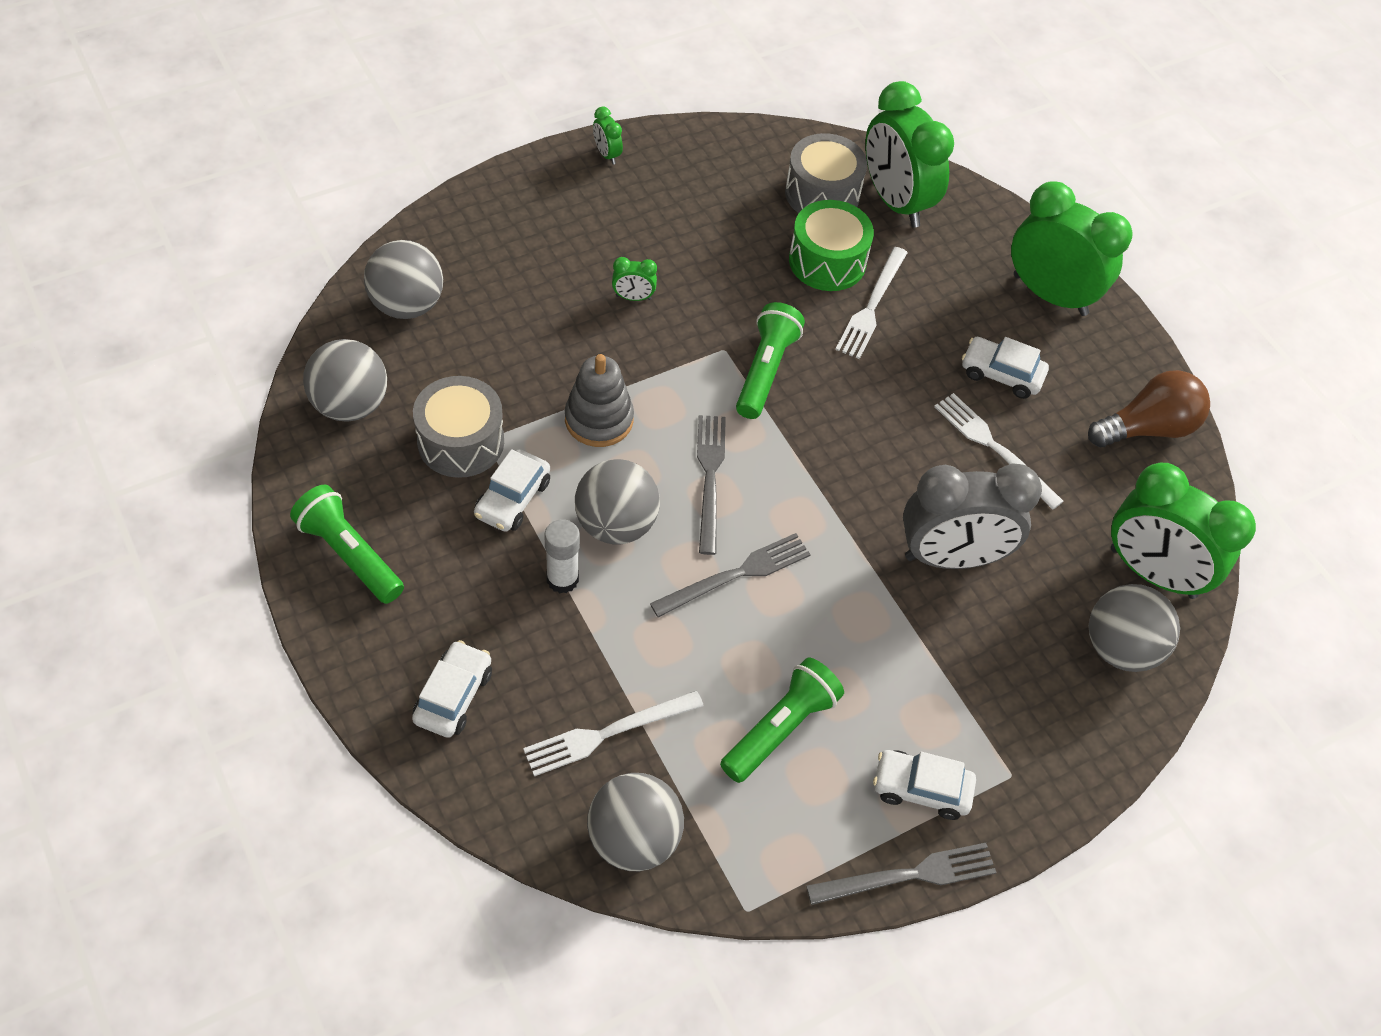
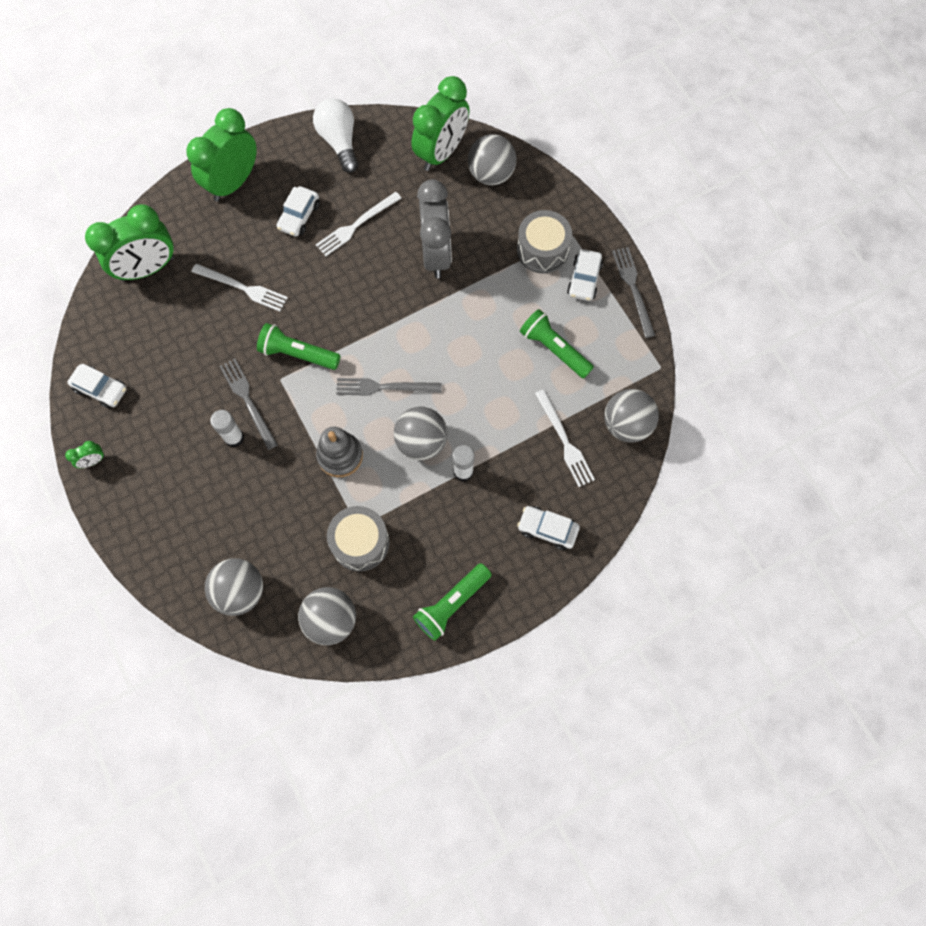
camera: 85 degrees left, 15 degrees up
white car [474,449,550,532] -> white car moved to [68,364,127,409]
green clock [612,257,657,301] -> white glue stick [210,410,244,447]
grey fork [650,533,811,618] -> grey fork moved to [220,358,278,450]
grey drum [785,133,867,213] -> grey drum moved to [517,210,572,274]
green drum [789,200,874,291] -> none
brown light bulb [1088,370,1210,447] -> white light bulb [313,98,358,173]

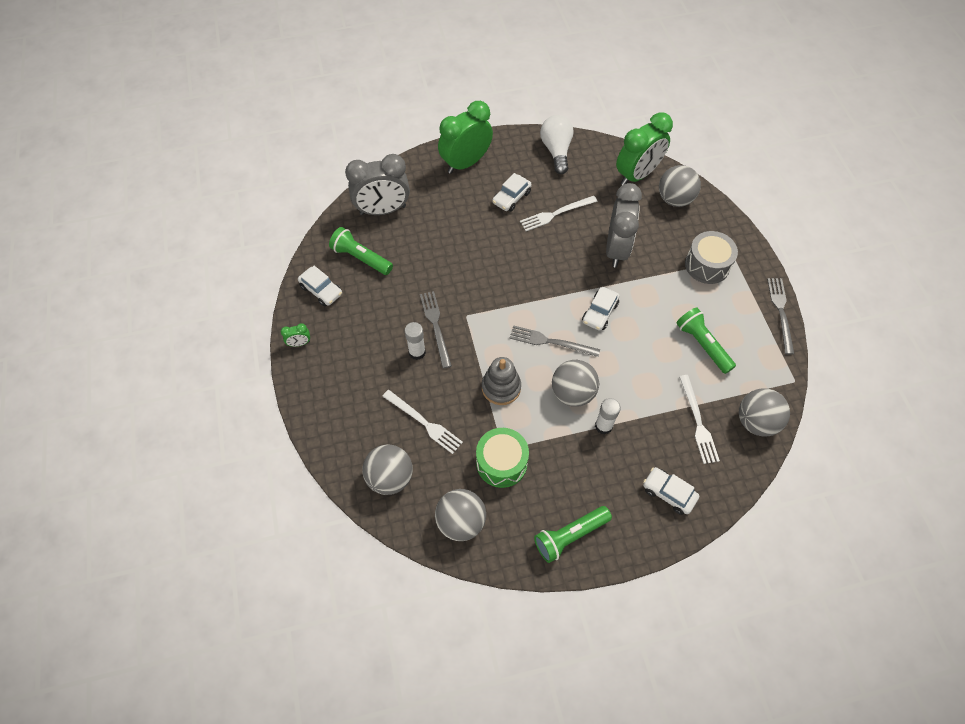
camera: 15 degrees right, 10 degrees down
green clock [85,204,174,281] -> grey clock [345,154,410,215]
white fork [192,264,288,312] -> white fork moved to [382,390,463,454]
green flashlight [257,323,341,370] -> green flashlight moved to [329,227,393,275]
grey drum [327,506,389,571] -> green drum [476,428,529,488]
white car [567,249,603,301] -> white car moved to [582,287,619,331]

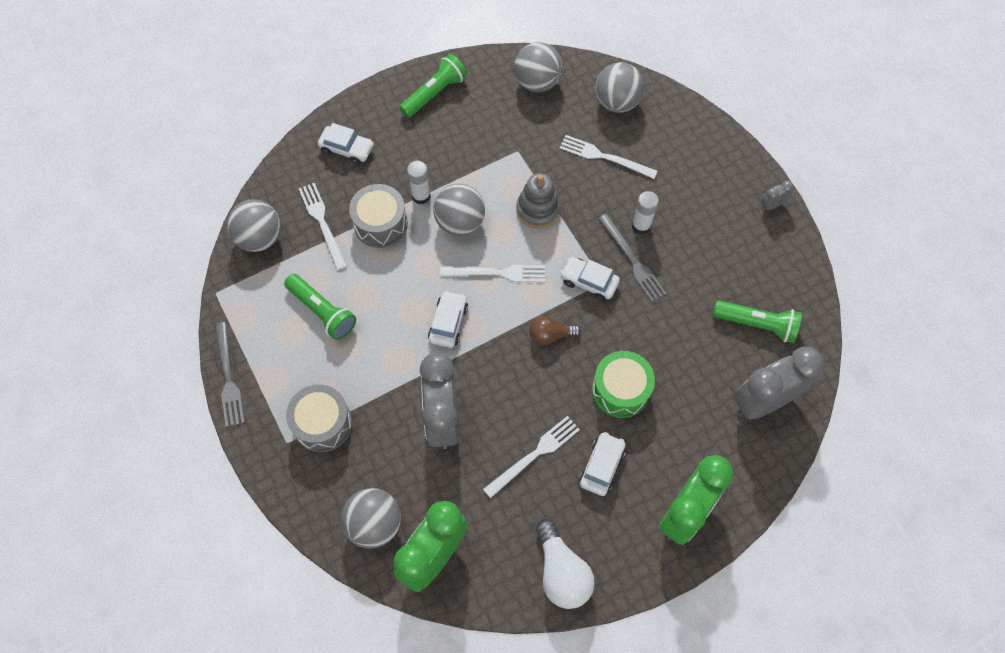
camera: 165 degrees right, 5 degrees up
green clock [281,323,310,347] -> grey clock [761,180,793,211]
white car [298,266,342,306] -> white car moved to [560,257,620,301]
green drum [476,428,529,488] -> green drum moved to [592,351,655,418]
grey fork [509,325,600,357] -> white fork [440,265,546,282]
none -> grey drum [349,184,408,248]
none -> brown light bulb [529,316,581,345]

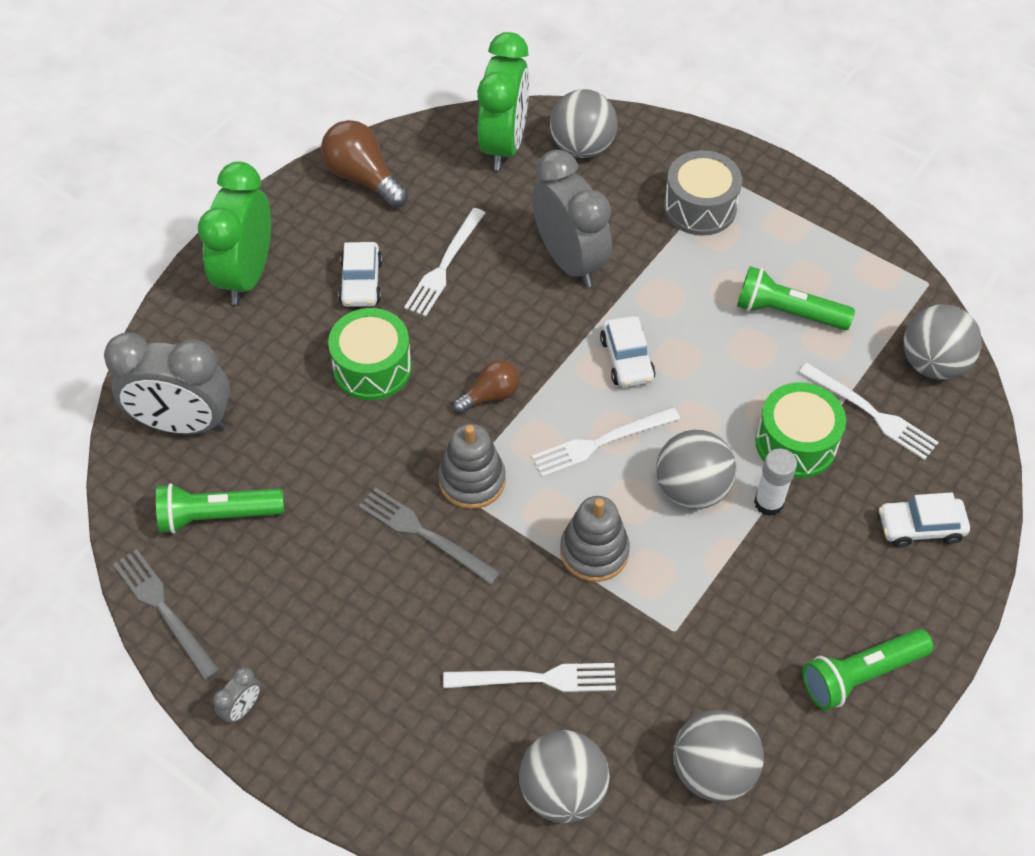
camera: 155 degrees right, 10 degrees down
grey fork [215,322,245,427] -> grey fork moved to [113,549,220,680]
grey drum [349,184,408,248] -> green drum [755,382,846,478]
green flashlight [399,54,467,118] -> green flashlight turned 45 degrees clockwise [802,629,933,710]
white light bulb [536,519,595,609] -> brown light bulb [321,120,408,208]
white car [560,257,620,301] -> grey stacking toy [438,424,506,509]
white glue stick [632,191,659,234] -> none
grey clock [734,347,824,420] -> grey clock turned 60 degrees clockwise [104,333,230,434]

